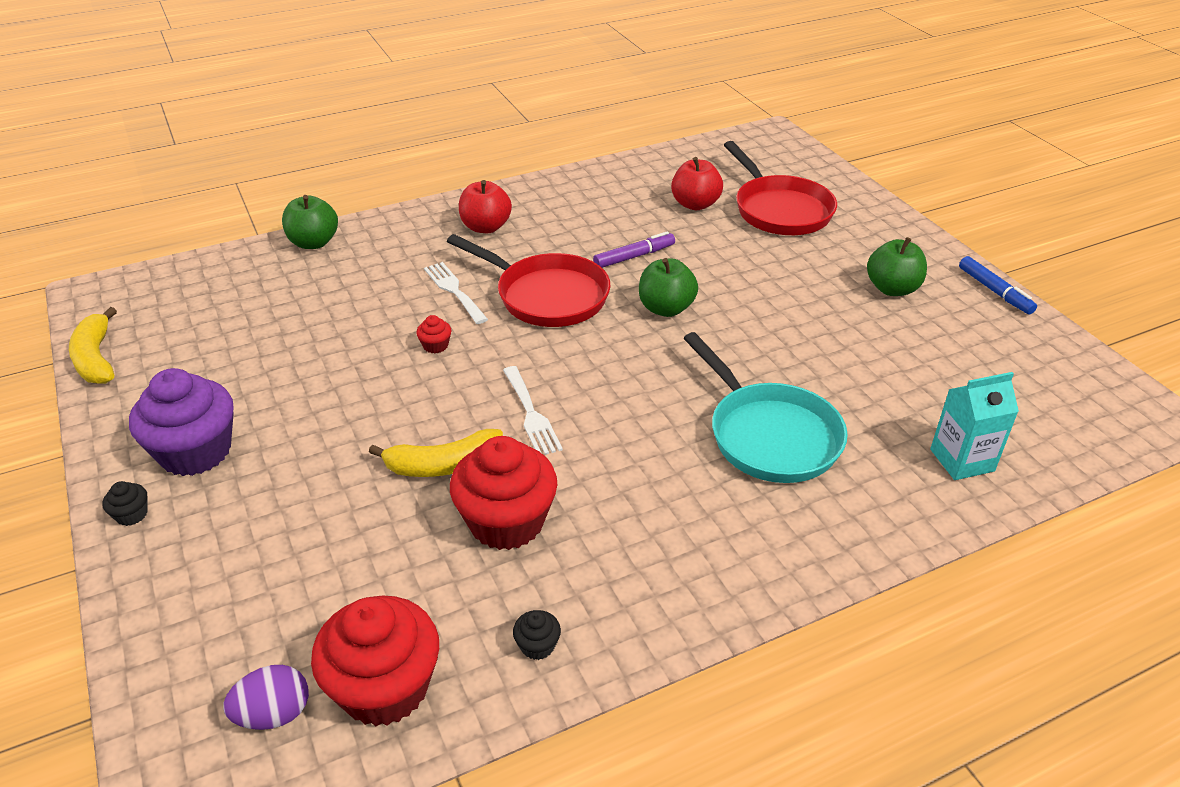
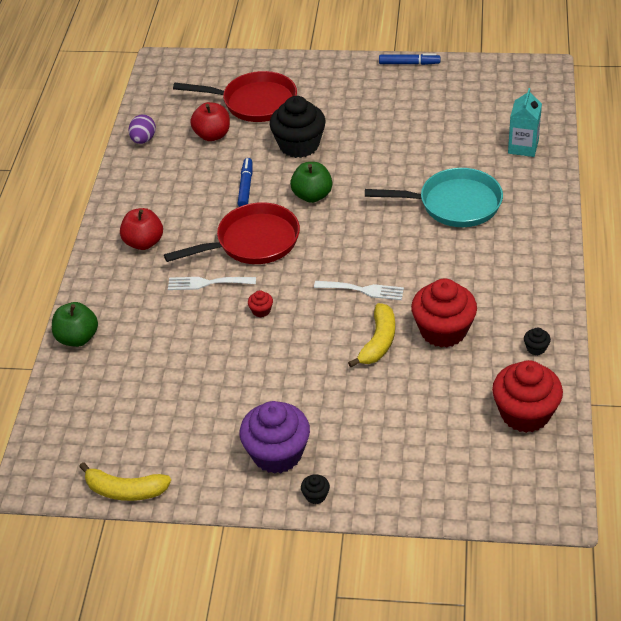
camera: 55 degrees left, 5 degrees up
purple egg [223,665,309,730] -> purple egg moved to [128,114,156,144]
purple marker [593,231,675,268] -> blue marker [238,158,252,207]
green apple [867,237,927,296] -> none
none -> black cupcake [270,96,326,158]

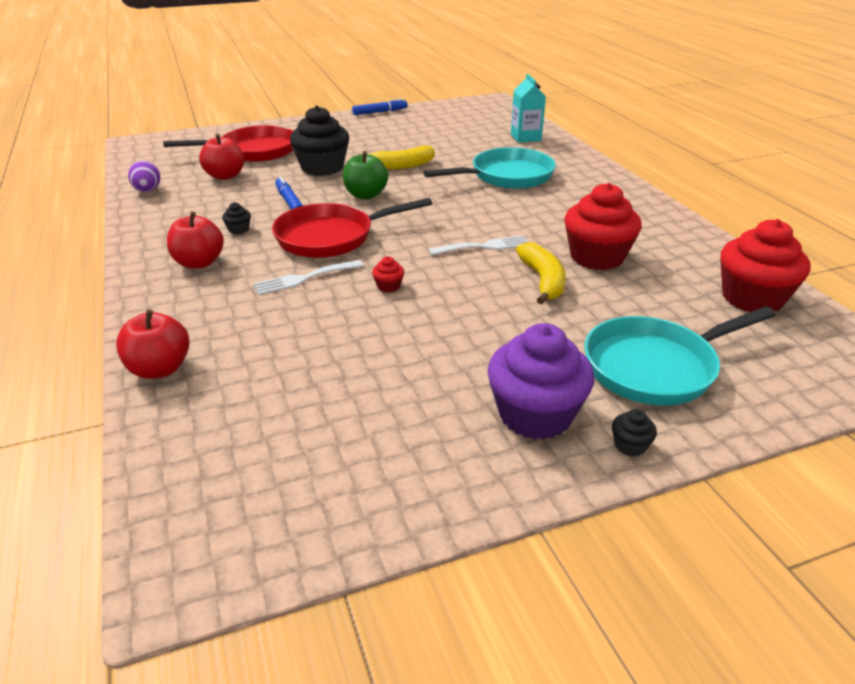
camera: 30 degrees left, 10 degrees down
green apple [52,302,98,347] -> red apple [116,309,190,379]
yellow banana [79,462,171,501] -> yellow banana moved to [359,146,435,170]
red pan [164,202,300,264] -> red pan turned 150 degrees counterclockwise [272,198,432,258]
black cupcake [524,328,551,355] -> black cupcake moved to [222,202,251,234]
none -> turquoise pan [584,306,776,405]

